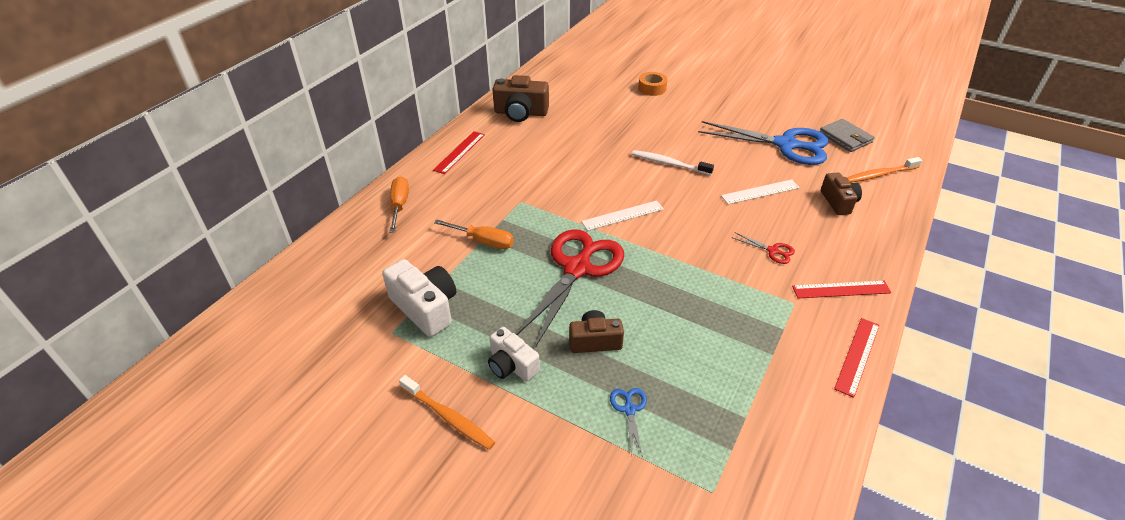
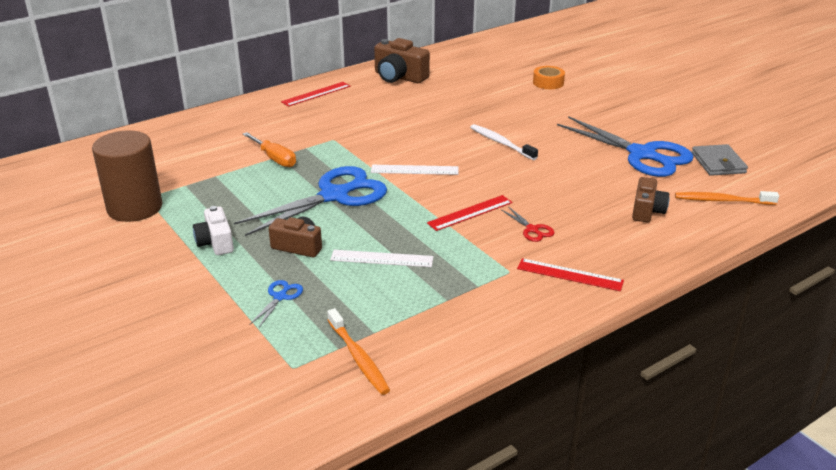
camera: 25 degrees right, 10 degrees down
white camera [382,259,456,337] -> none
orange screwdriver [389,176,409,233] -> none
orange toothbrush [399,375,495,450] -> orange toothbrush moved to [327,308,390,395]
red scissors [516,229,624,346] -> blue scissors [234,166,387,236]
white ruler [721,179,800,204] -> white ruler moved to [330,250,434,267]
red ruler [834,318,880,398] -> red ruler moved to [427,195,513,231]
none -> brown cylinder [92,130,163,222]

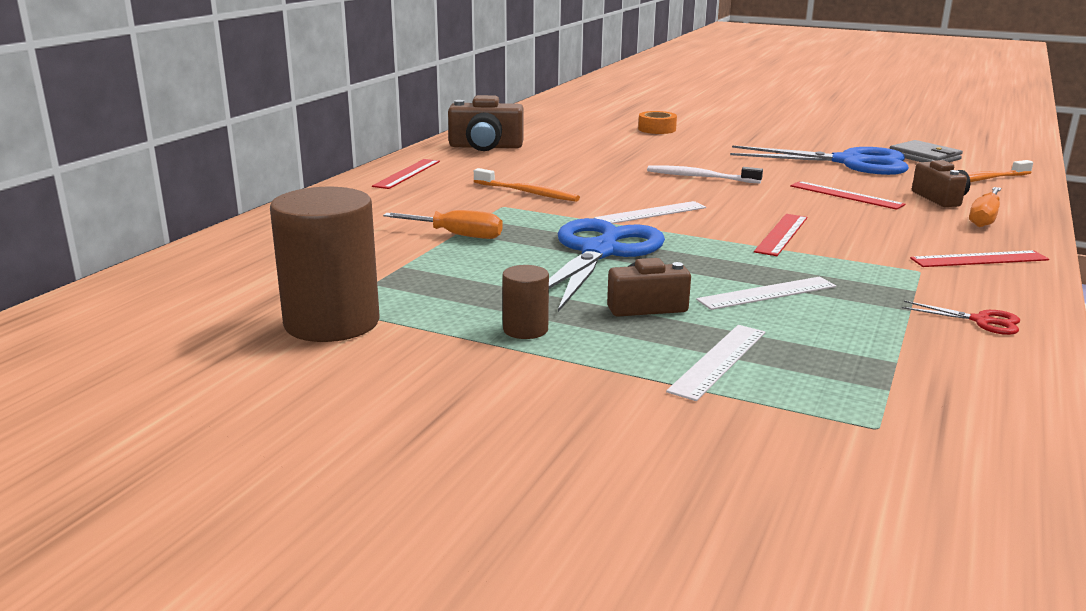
camera: 30 degrees left, 10 degrees down
white camera [193,206,234,255] -> brown cylinder [502,265,549,339]
blue scissors [249,280,303,328] -> white ruler [666,325,765,401]
orange toothbrush [327,308,390,395] -> orange toothbrush moved to [474,168,580,202]
red scissors [502,206,555,242] -> red scissors moved to [902,301,1020,335]
none -> red ruler [790,181,905,210]
none -> orange screwdriver [969,187,1001,227]

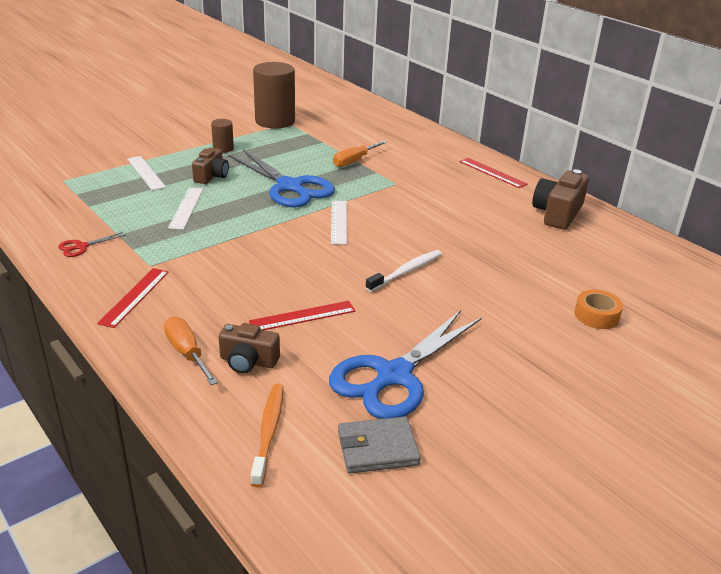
camera: 115 degrees right, 10 degrees up
orange toothbrush [474,168,580,202] -> none
red ruler [754,214,807,256] -> none

